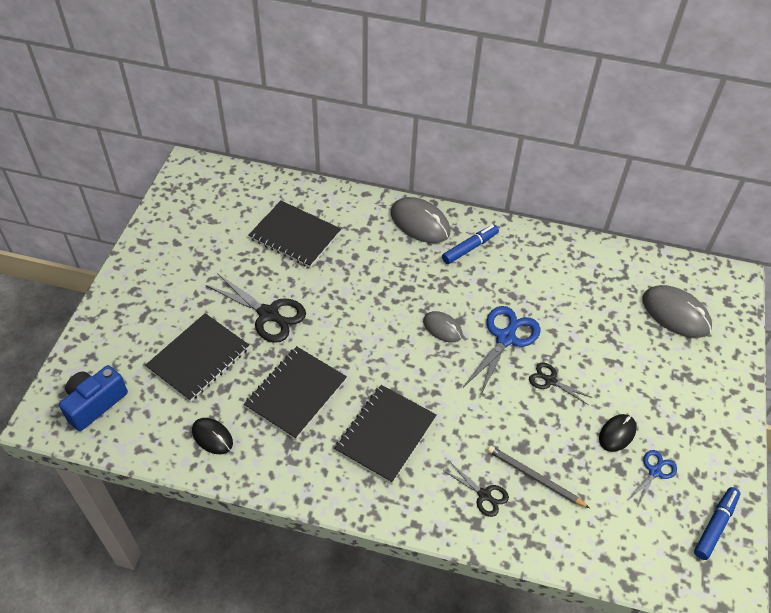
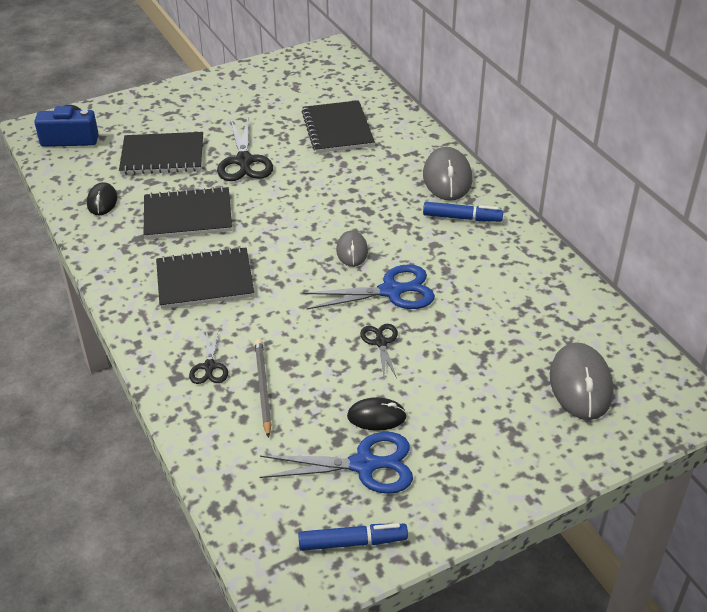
camera: 50 degrees right, 10 degrees down
blue scissors [628,450,677,507] -> blue scissors [260,432,413,494], size x1.79

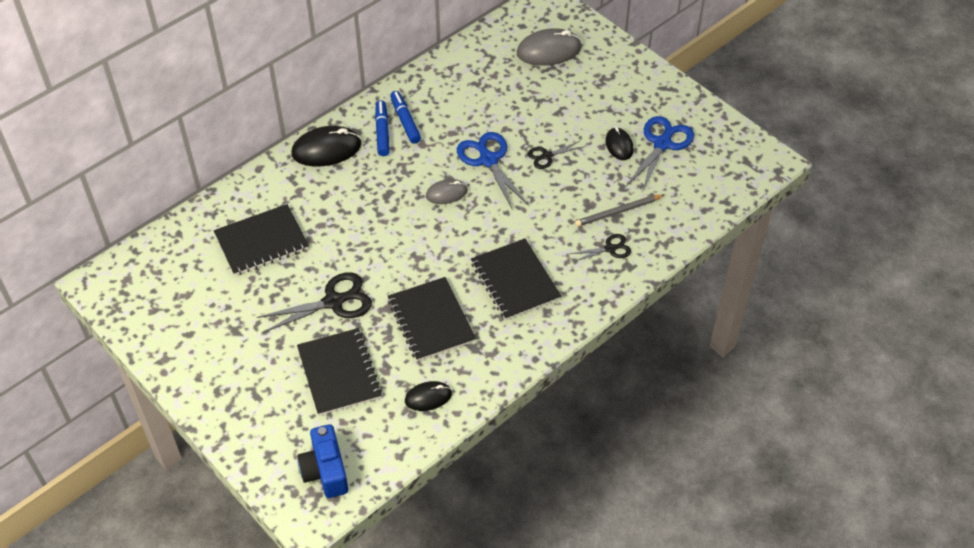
camera: 105 degrees left, 10 degrees up
blue scissors [260,432,413,494] -> blue scissors turned 45 degrees clockwise [626,116,694,193]
blue marker [298,523,408,551] -> blue marker moved to [390,91,421,144]
grey mouse [423,147,472,201] -> black mouse [291,126,361,167]

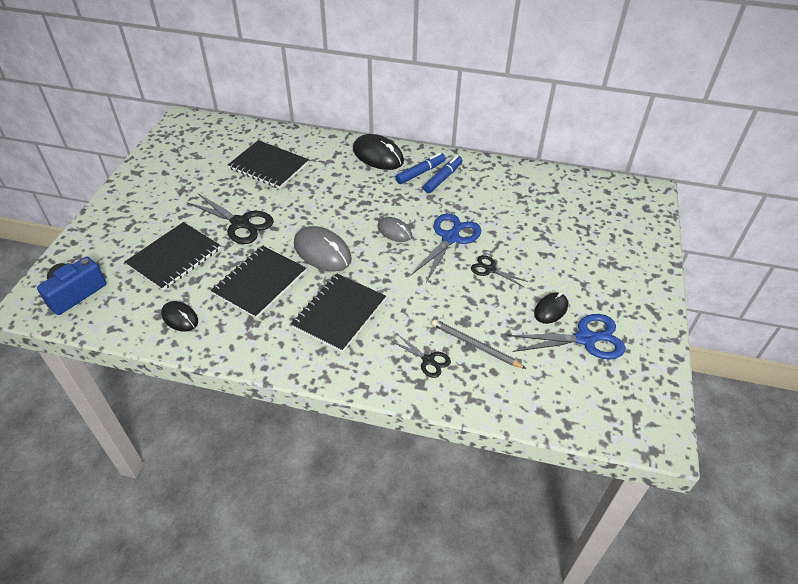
camera: 55 degrees right, 5 degrees down
grey mouse [517,28,581,66] -> grey mouse moved to [294,226,352,271]

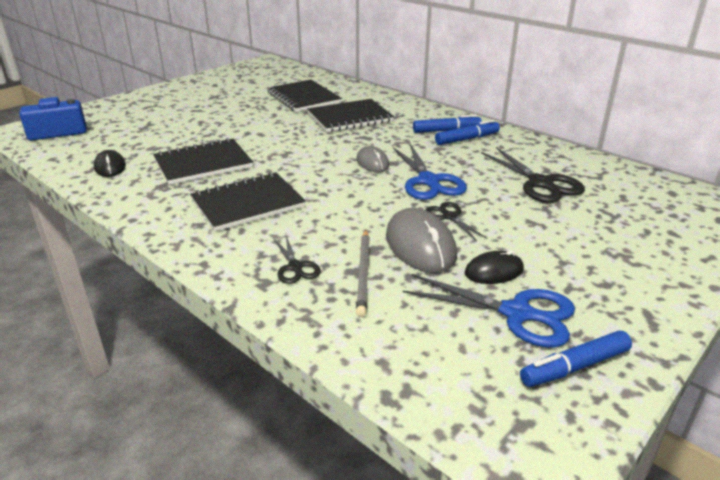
camera: 30 degrees right, 15 degrees down
black notebook [125,222,221,290] -> black notebook moved to [307,99,394,132]
black scissors [187,194,274,244] -> black scissors moved to [481,147,585,203]
grey mouse [294,226,352,271] -> grey mouse moved to [386,208,457,273]
black mouse [353,134,404,170] -> none
blue scissors [411,213,481,282] -> blue scissors turned 105 degrees clockwise [393,144,467,200]
grey pencil [432,320,526,369] -> grey pencil turned 150 degrees counterclockwise [356,230,370,317]
none -> blue marker [520,330,632,387]

